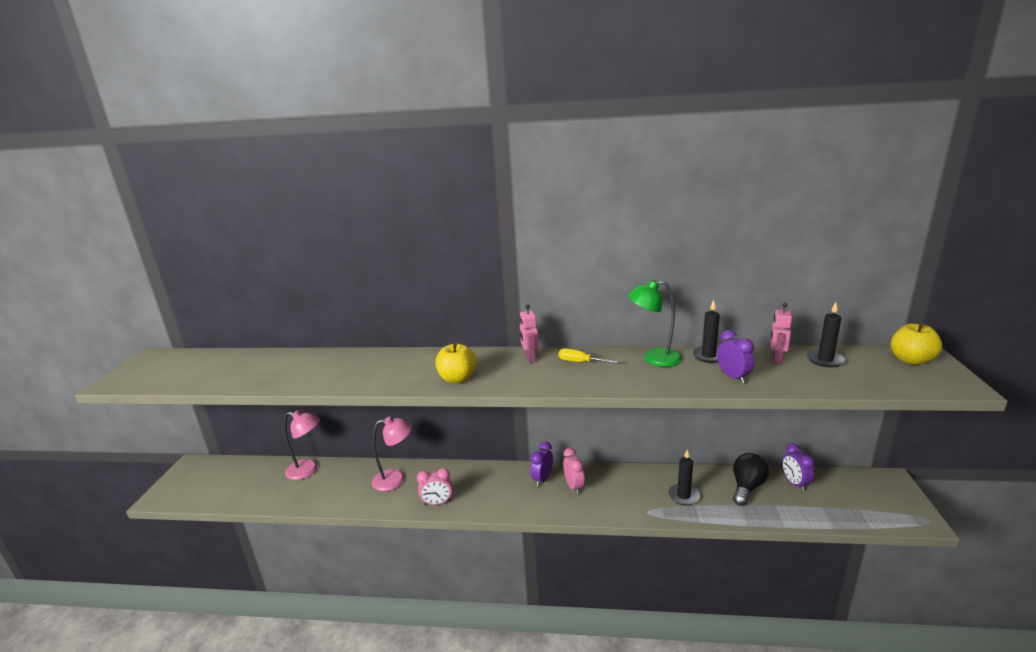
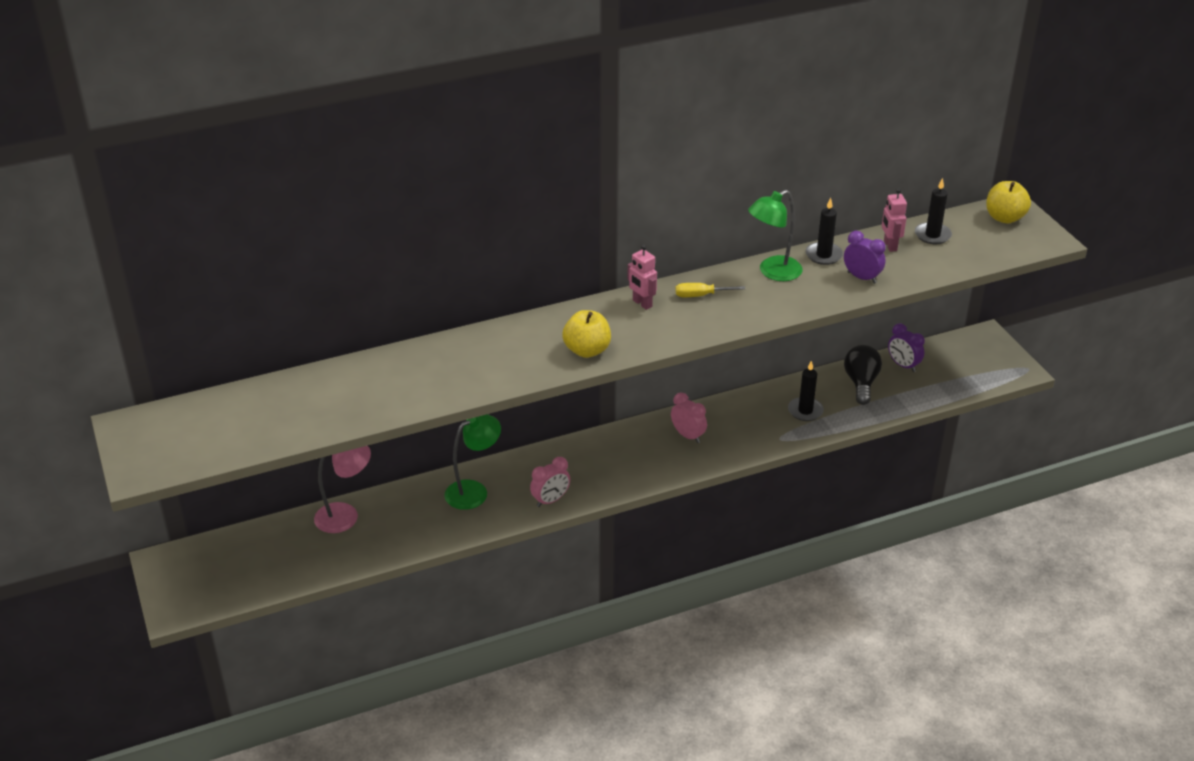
camera: 30 degrees left, 15 degrees up
pink lamp [372,417,412,491] -> green lamp [445,414,501,510]
purple clock [530,441,553,487] -> none

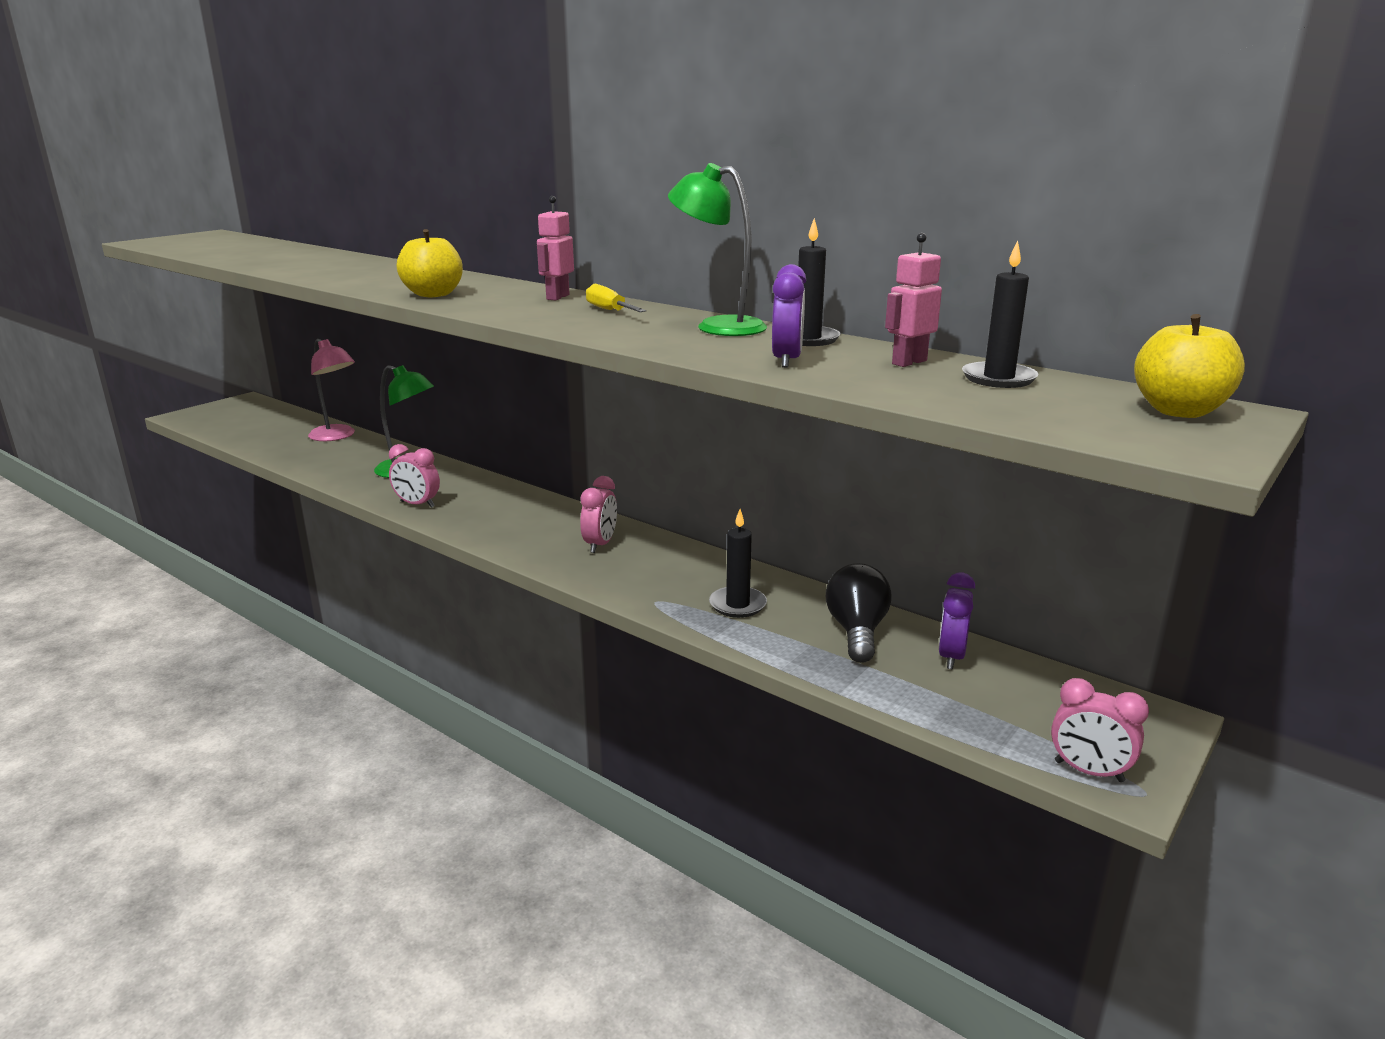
camera: 60 degrees right, 15 degrees down
black light bulb [844,345,882,405] -> black light bulb turned 60 degrees counterclockwise [826,563,892,663]
none -> pink clock [1051,678,1149,782]

